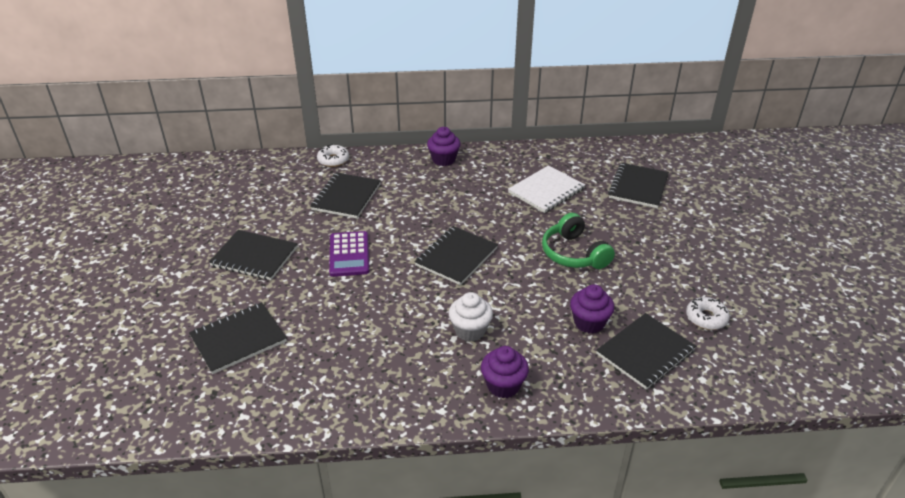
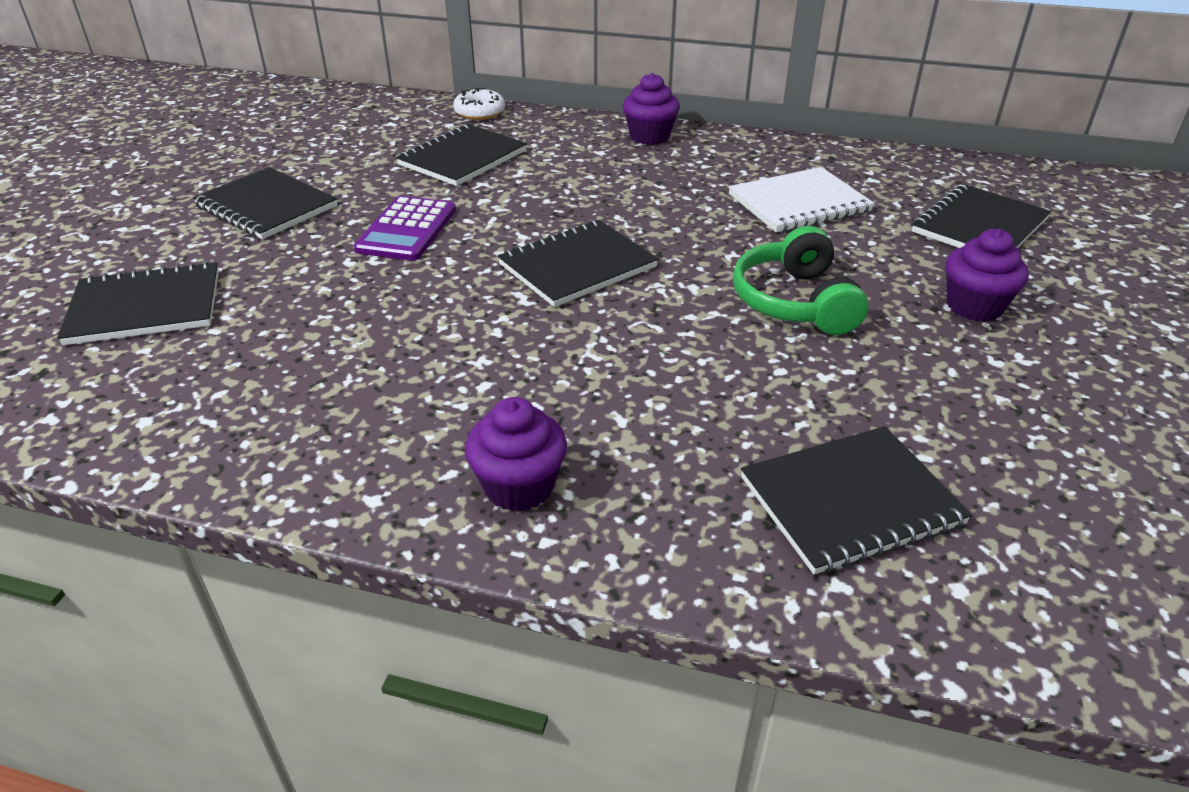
camera: 20 degrees right, 0 degrees up
white cupcake [449,292,493,342] -> none
purple cupcake [570,284,614,334] -> purple cupcake moved to [945,228,1029,322]
white donut [686,297,730,330] -> none

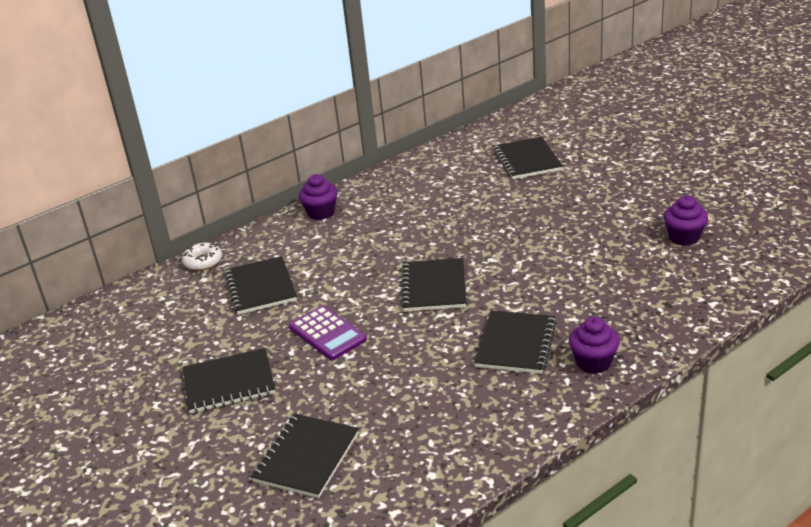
camera: 50 degrees left, 5 degrees down
white notebook [728,167,875,232] -> none
green headphones [733,226,869,335] -> none
black notebook [741,426,972,575] -> black notebook moved to [474,310,557,374]
purple cupcake [945,228,1029,322] -> purple cupcake moved to [664,195,708,246]

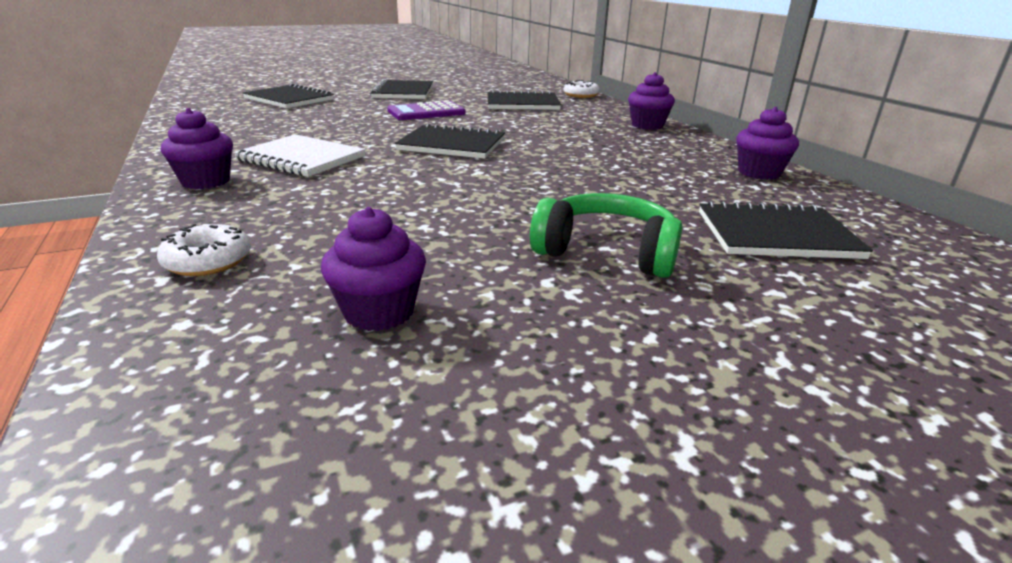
camera: 100 degrees right, 5 degrees down
black notebook [474,310,557,374] -> white notebook [233,134,366,177]
none -> white donut [157,224,251,276]
none -> green headphones [530,193,683,278]
none -> purple cupcake [736,107,799,180]

